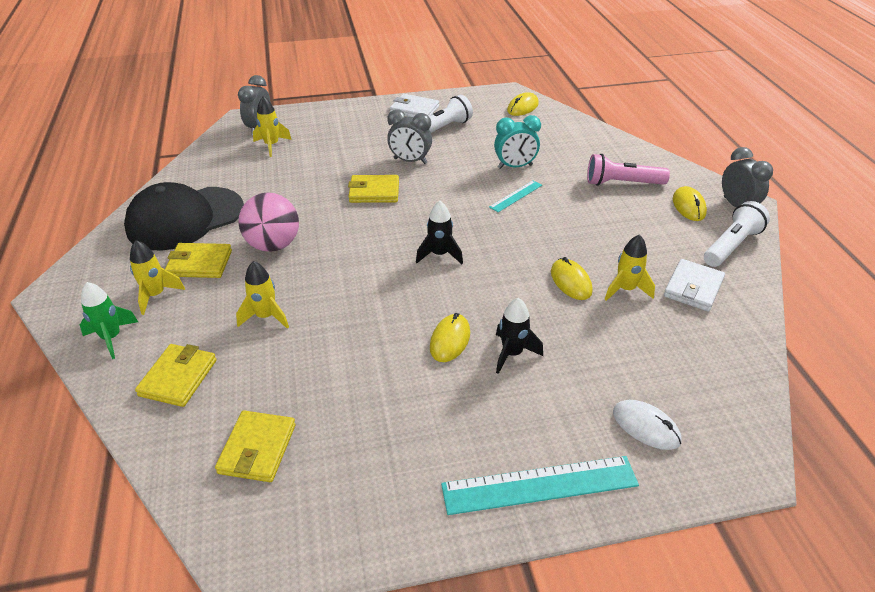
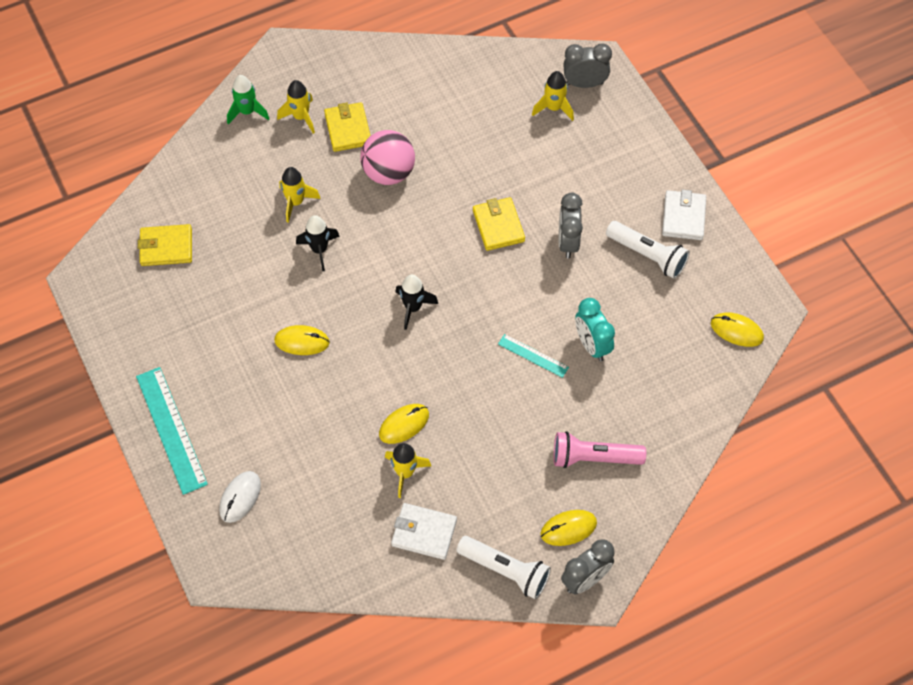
camera: 75 degrees right, 20 degrees up
black cap [124,182,244,251] -> none
yellow wallet [135,344,216,407] -> none
black rocket [496,298,543,374] -> black rocket moved to [296,215,340,271]
pink flashlight [587,154,670,186] -> pink flashlight turned 75 degrees counterclockwise [554,431,646,468]

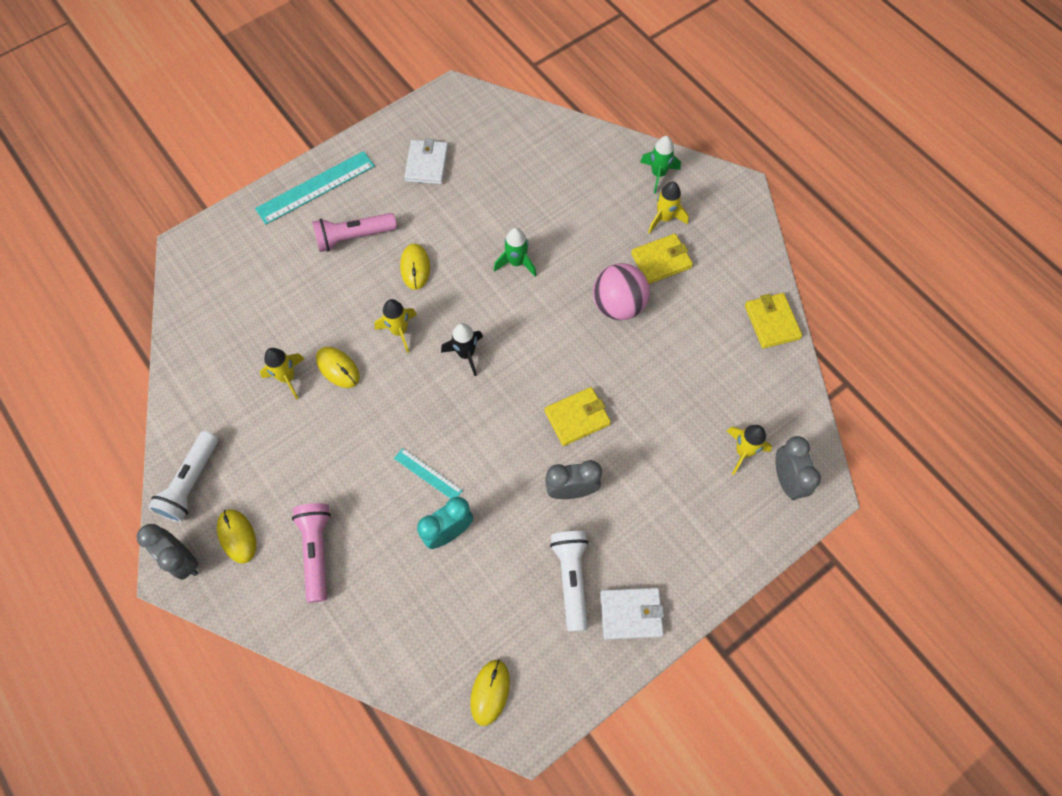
camera: 80 degrees right, 5 degrees up
yellow wallet [138,224,192,266] -> yellow wallet moved to [745,293,802,348]
white mouse [219,471,261,523] -> none
yellow rocket [279,167,321,223] -> yellow rocket moved to [374,299,417,353]
black rocket [296,215,340,271] -> green rocket [494,228,536,277]
white wallet [391,503,457,560] -> white wallet moved to [404,138,448,184]
turquoise ruler [498,334,569,378] -> turquoise ruler turned 75 degrees counterclockwise [394,448,463,499]
white flashlight [606,221,690,279] -> white flashlight turned 150 degrees clockwise [550,531,588,632]
none -> pink flashlight [312,213,397,252]

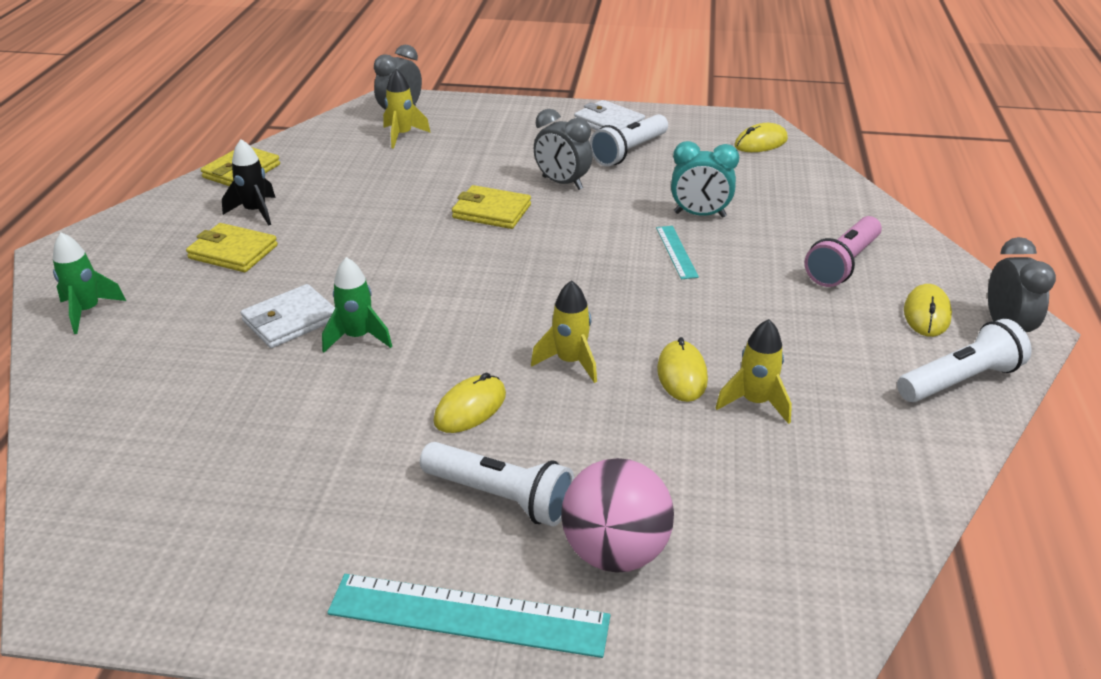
camera: 135 degrees left, 30 degrees down
pink flashlight [312,213,397,252] -> white flashlight [420,442,574,526]
white wallet [404,138,448,184] -> white wallet moved to [241,284,335,348]
black rocket [441,323,483,376] -> black rocket moved to [222,139,276,226]
pink ball [593,263,650,320] -> pink ball moved to [561,458,674,573]
yellow rocket [648,182,689,234] -> none

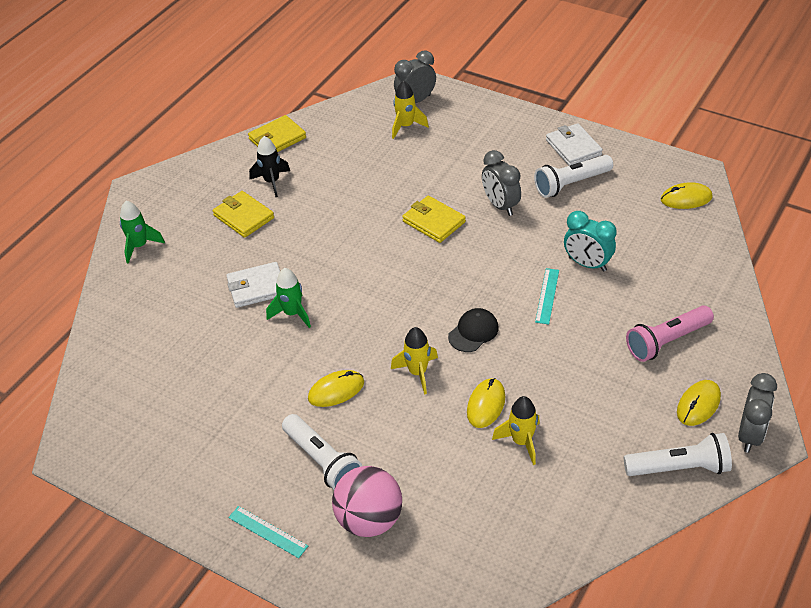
camera: 25 degrees right, 10 degrees up
turquoise ruler [327,574,610,658] -> turquoise ruler [228,506,308,558], size x0.54
none -> black cap [448,308,499,352]

